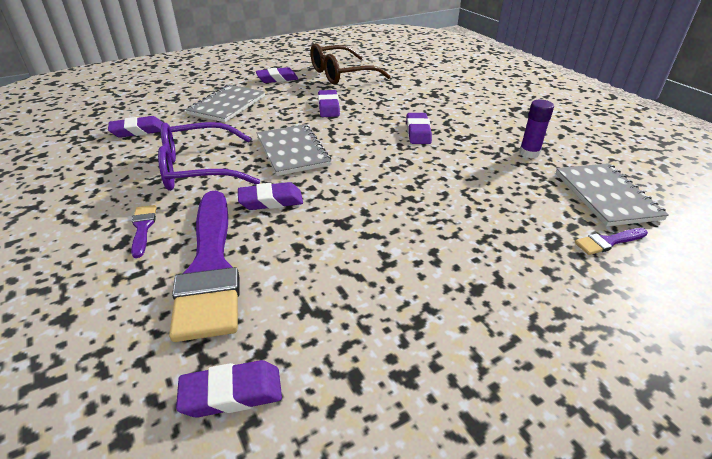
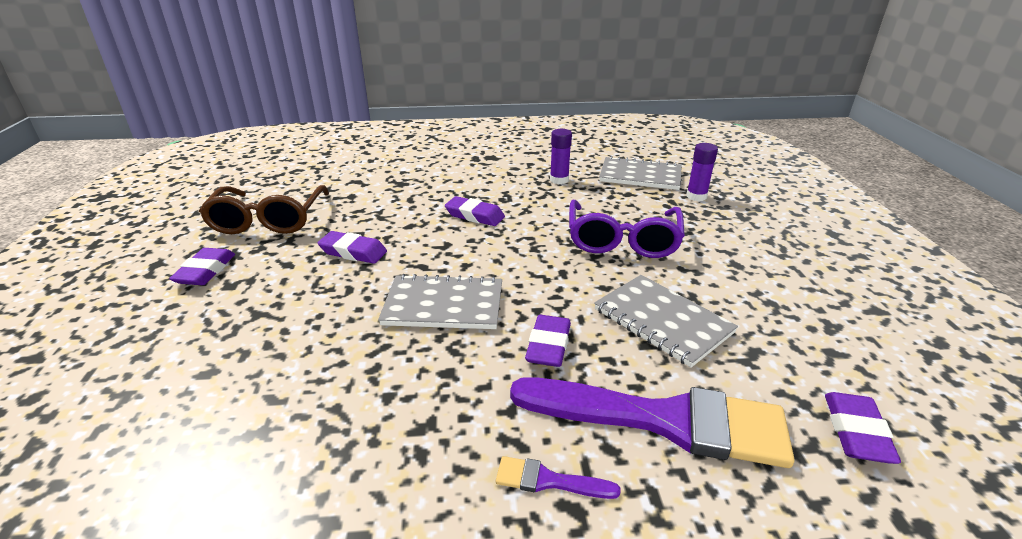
camera: 65 degrees left, 5 degrees down
purple eraser [108,116,163,138] -> none
purple glasses [158,122,260,191] -> purple glasses moved to [569,200,685,258]
grey notebook [185,85,265,122] -> grey notebook moved to [594,275,738,368]
purple brush [575,228,648,255] -> purple glue stick [686,143,718,201]

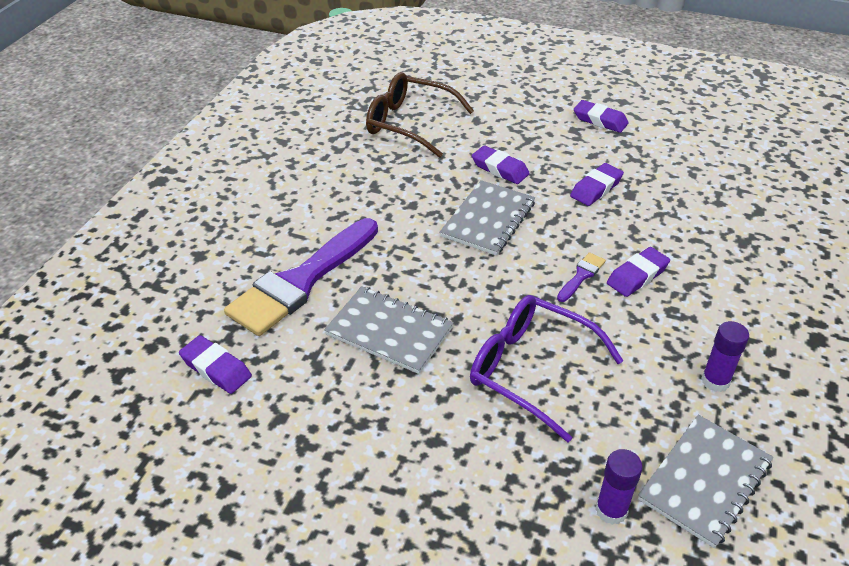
camera: 115 degrees right, 10 degrees up
brown glasses [199,185,329,234] -> brown glasses moved to [366,72,474,158]
purple brush [496,456,621,499] -> purple brush moved to [557,253,606,302]
purple eraser [525,315,571,367] -> purple eraser moved to [472,145,530,184]
grey notebook [594,275,738,368] -> grey notebook turned 45 degrees clockwise [324,286,454,374]

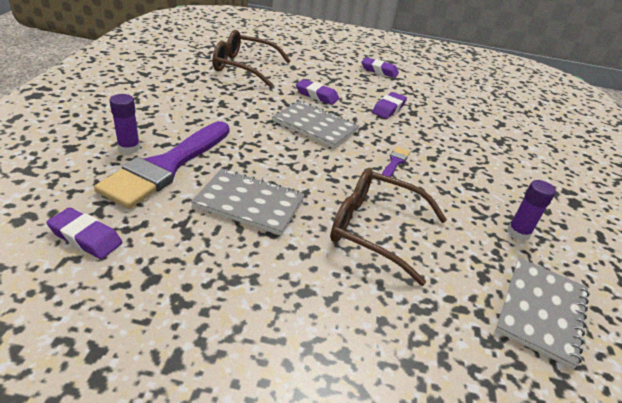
camera: 15 degrees left, 5 degrees down
grey notebook [440,180,535,256] -> grey notebook turned 75 degrees counterclockwise [272,101,359,148]
purple glasses [470,295,624,442] -> brown glasses [330,168,447,286]
purple glue stick [595,449,643,525] -> purple glue stick moved to [110,94,140,154]
purple eraser [607,247,670,297] -> none

